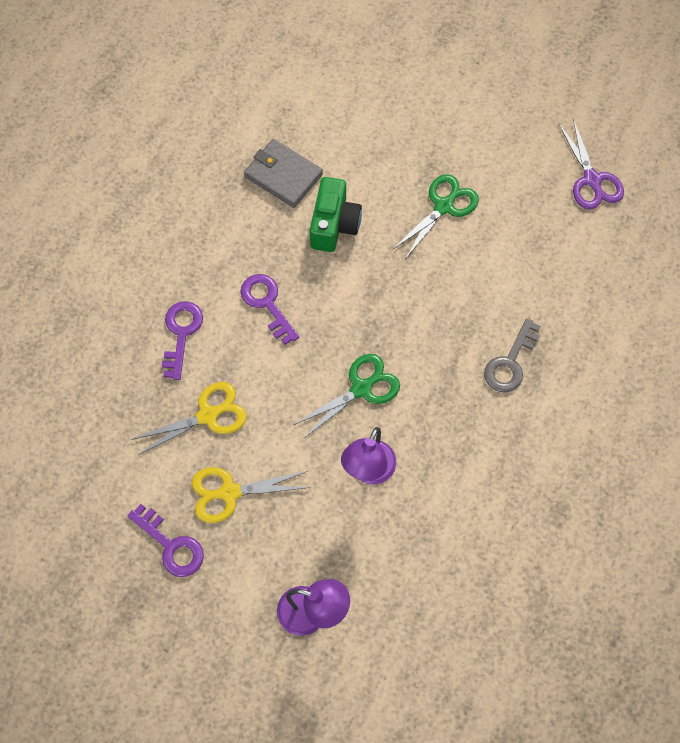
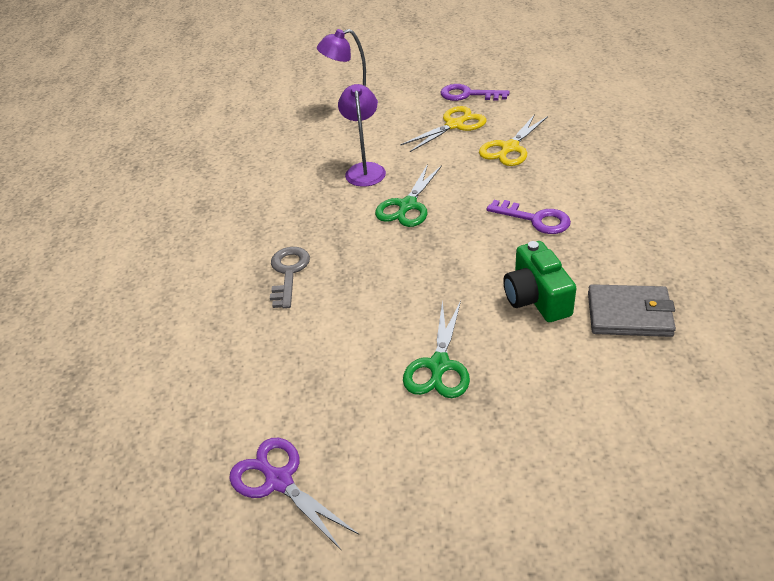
camera: 155 degrees right, 25 degrees down
purple key [162,301,203,380] -> none

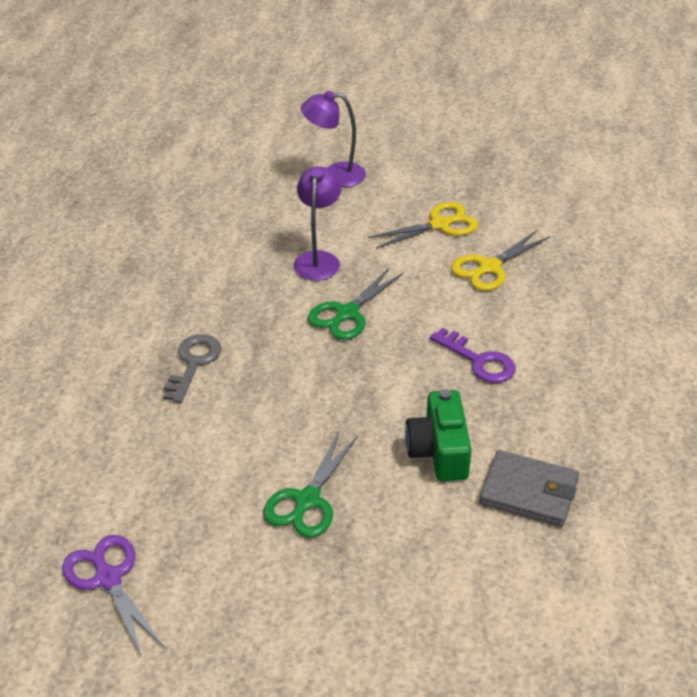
camera: 10 degrees right, 0 degrees up
purple key [441,84,509,101] -> none

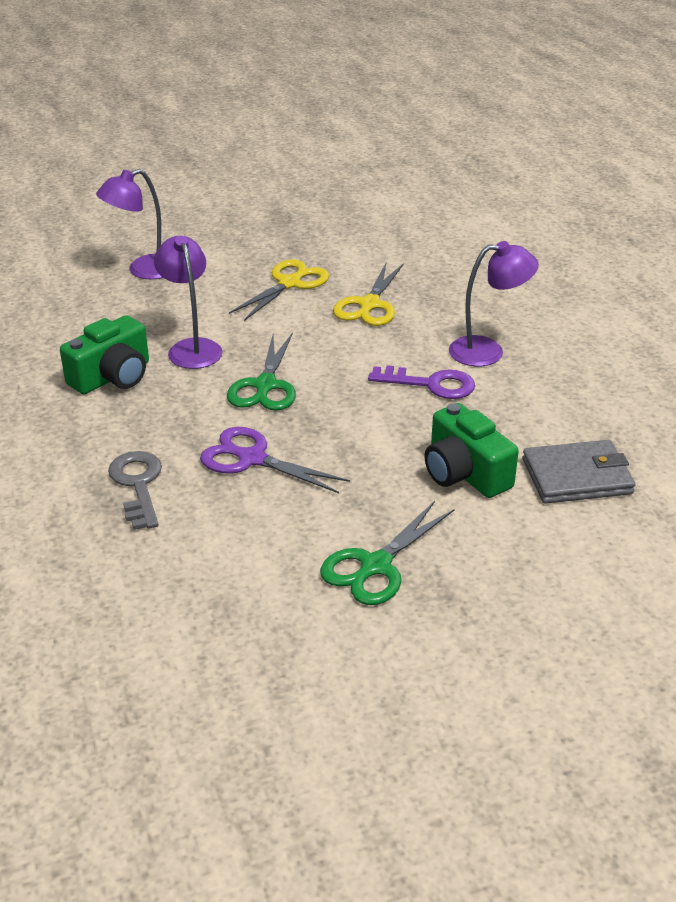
camera: 30 degrees left, 5 degrees down
purple scissors [62,535,164,657] -> purple scissors moved to [200,427,350,493]
green scissors [263,432,358,538] -> green scissors turned 45 degrees clockwise [320,501,455,605]
none -> green camera [60,315,149,394]
none -> purple lamp [449,241,539,366]

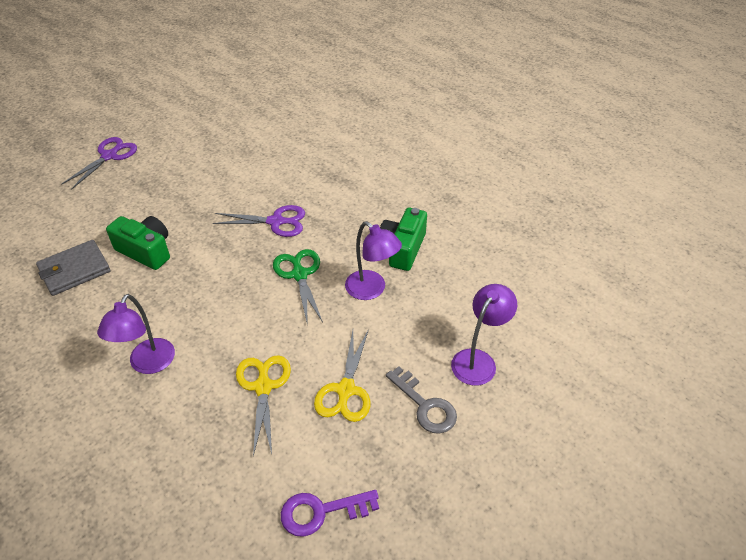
camera: 155 degrees right, 10 degrees up
grey key [108,451,162,530] -> grey key moved to [386,366,457,434]
green scissors [320,501,455,605] -> none
purple key [368,365,475,399] -> purple key moved to [281,490,379,537]
purple lamp [449,241,539,366] -> purple lamp turned 45 degrees counterclockwise [97,294,175,374]
none -> purple scissors [62,137,137,190]

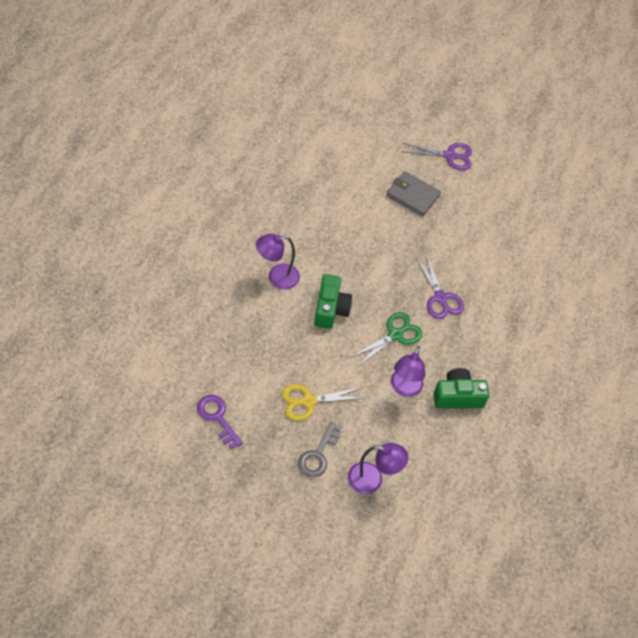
camera: 60 degrees right, 10 degrees up
grey wallet [36,240,111,296] -> grey wallet moved to [386,171,441,216]
green camera [106,216,170,270] -> green camera moved to [314,274,352,329]
yellow scissors [236,355,291,456] -> none

